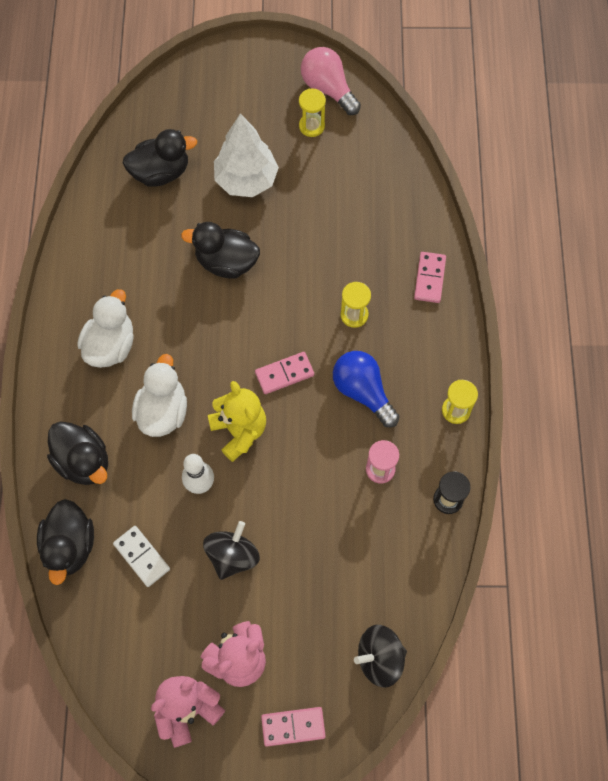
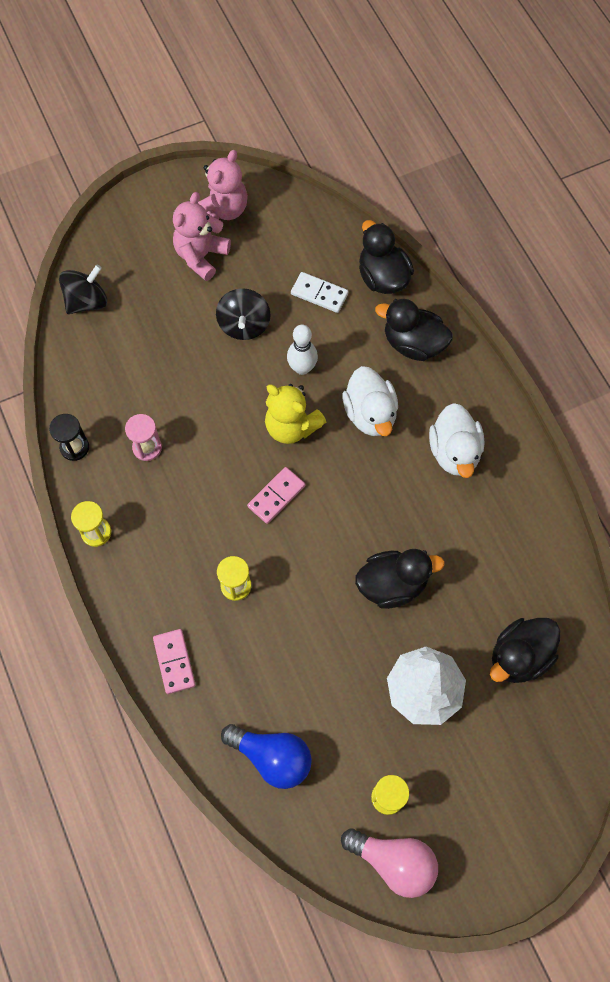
camera: 155 degrees right, 0 degrees up
pink domino [261,707,326,747] -> none
blue light bulb [333,351,400,427] -> blue light bulb moved to [221,724,312,789]

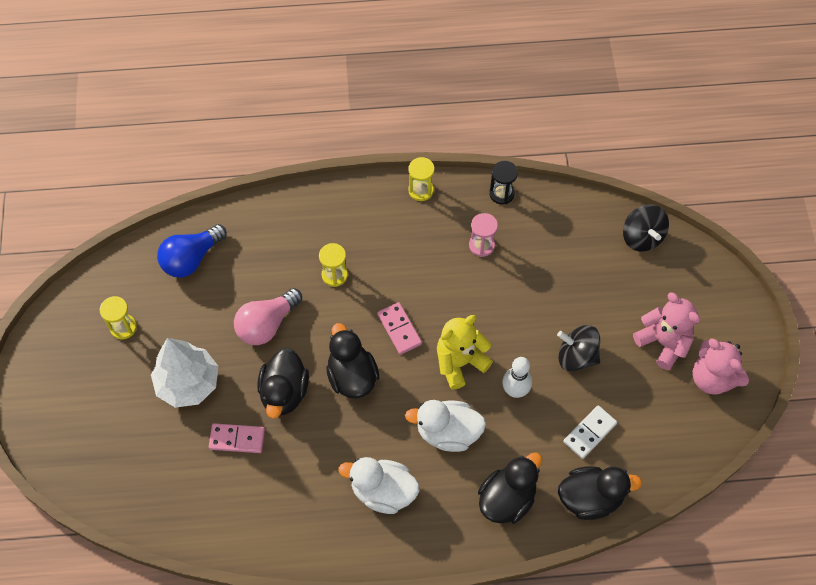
camera: 110 degrees right, 5 degrees down
pink domino [153,629,196,694] -> pink domino moved to [209,423,265,453]
pink light bulb [341,829,438,898] -> pink light bulb moved to [234,288,302,345]
black duck [490,618,560,683] -> black duck moved to [326,323,379,399]

